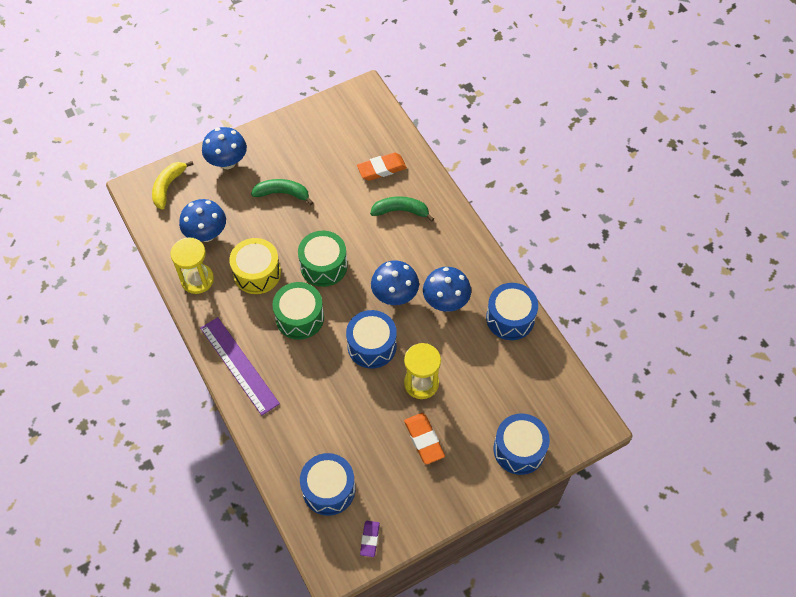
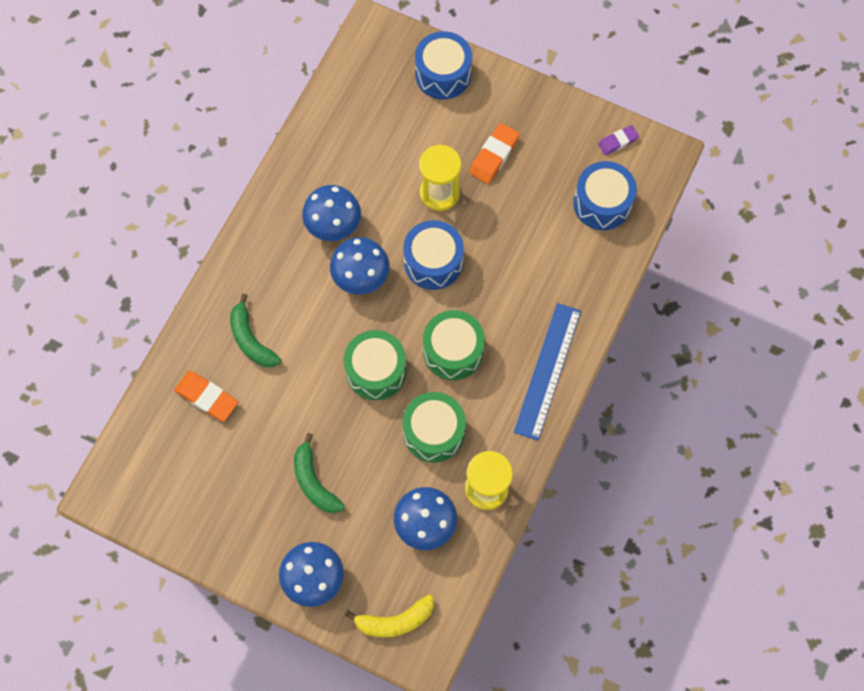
camera: 125 degrees left, 10 degrees up
purple ruler [200,317,280,415] -> blue ruler [514,303,581,441]
yellow drum [229,238,281,294] -> green drum [402,392,466,462]
blue drum [486,283,538,340] -> none

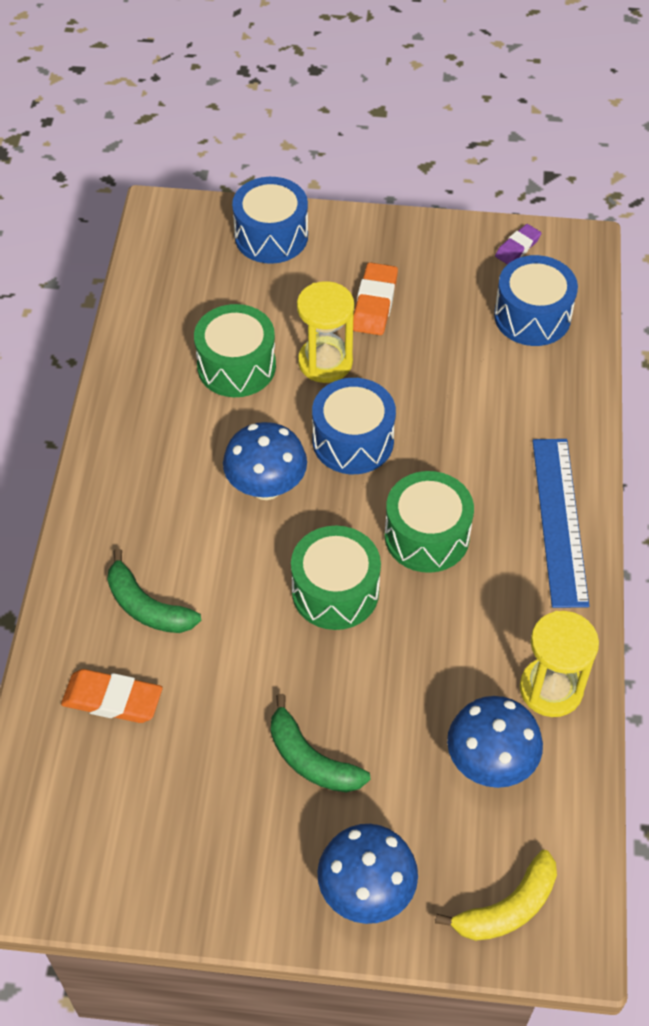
camera: 20 degrees left, 15 degrees down
blue mushroom [302,185,361,241] -> none
green drum [402,392,466,462] -> green drum moved to [194,304,276,397]

